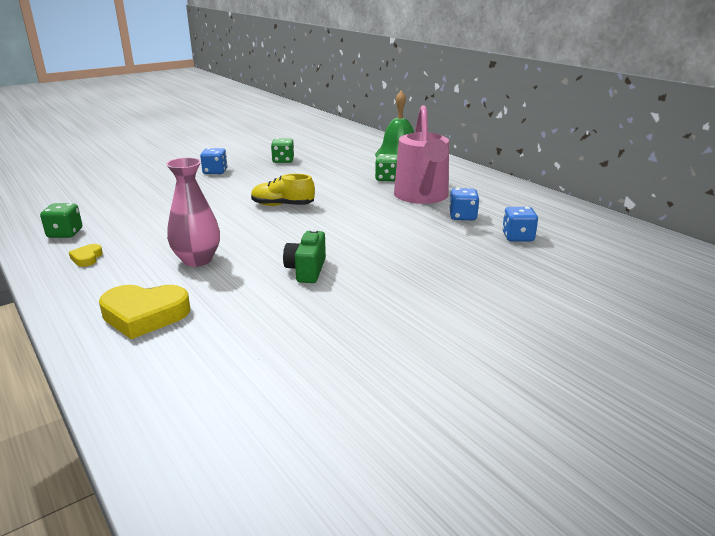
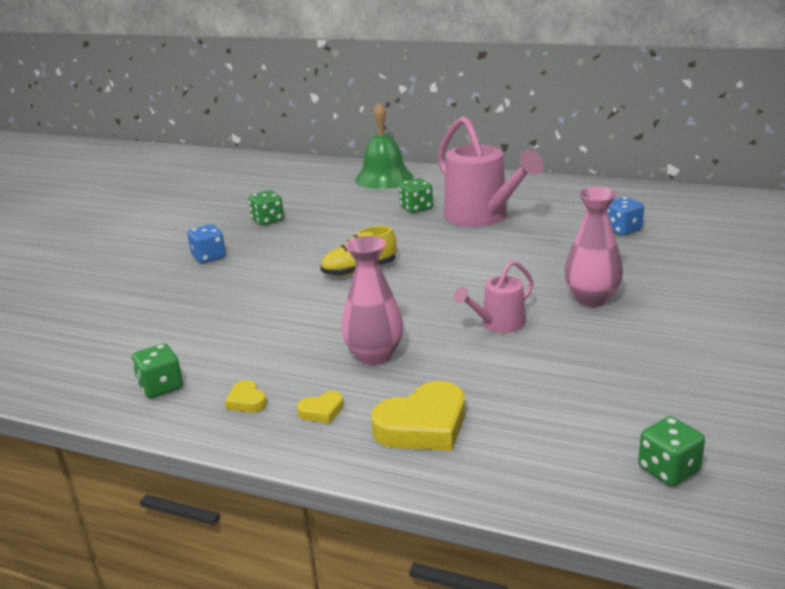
camera: 30 degrees left, 0 degrees up
green camera [283,229,326,283] -> pink watering can [454,260,534,333]
blue dice [450,188,479,220] -> none
none -> yellow heart [297,391,344,424]
none -> pink vase [564,187,623,307]
none -> green dice [638,416,705,486]

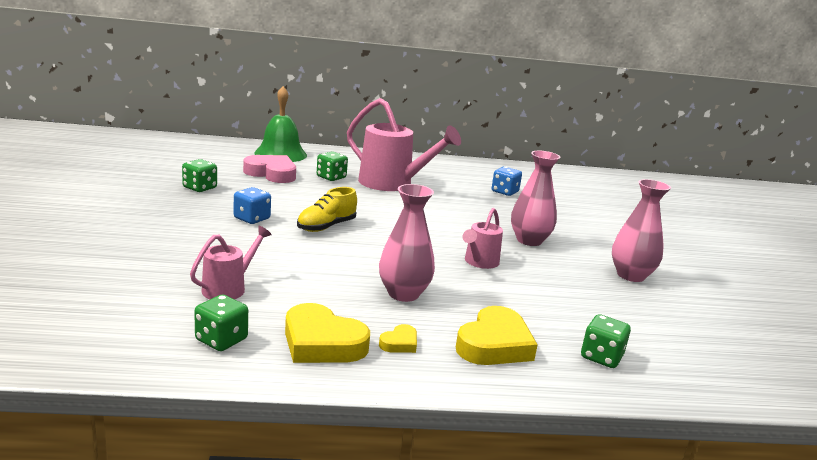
camera: 30 degrees left, 5 degrees down
blue dice [187,224,226,263] -> blue dice moved to [234,187,271,224]
yellow heart [225,380,267,412] -> yellow heart [285,303,370,363], size x2.07
green dice [638,416,705,486] -> green dice moved to [581,314,631,368]
none -> pink watering can [190,226,272,299]
none -> pink heart [243,155,296,183]
none -> pink vase [612,179,671,282]

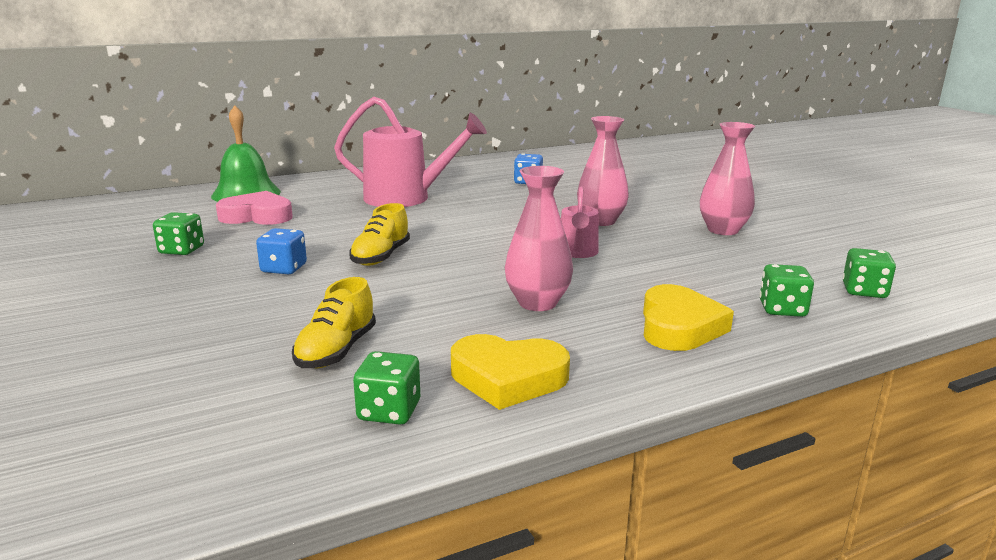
camera: 20 degrees left, 0 degrees up
pink watering can [190,226,272,299] -> yellow shoe [292,277,376,368]
green dice [317,151,348,181] -> green dice moved to [843,248,896,298]
yellow heart [379,324,417,353] -> none

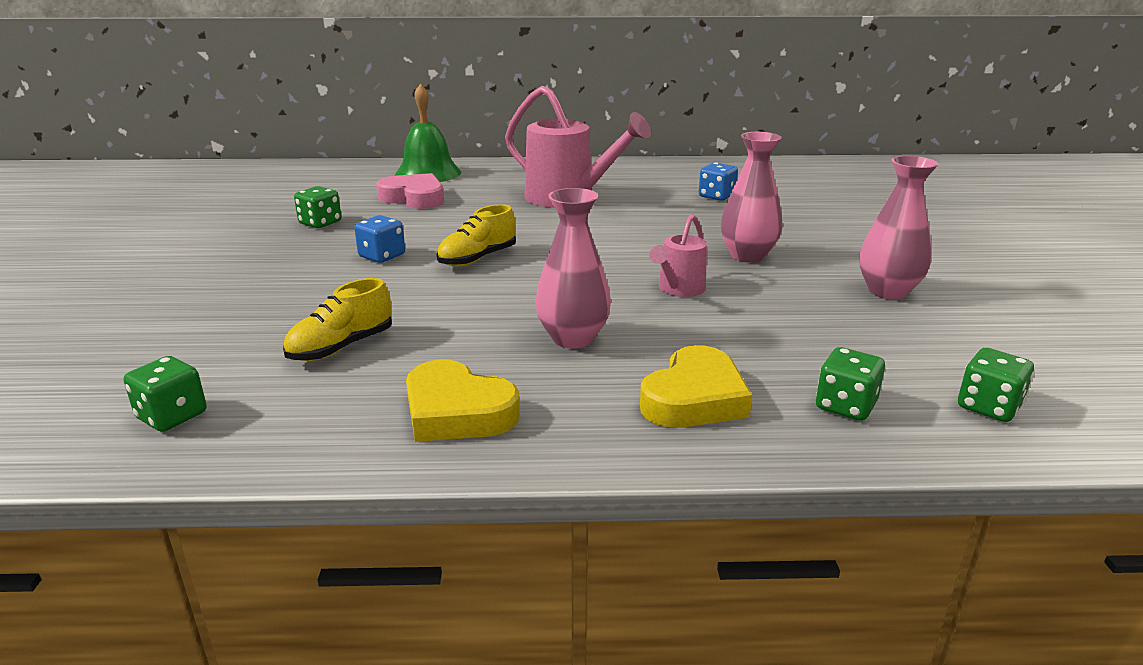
camera: 25 degrees right, 5 degrees up
green dice [353,351,420,425] -> green dice moved to [123,356,207,432]

